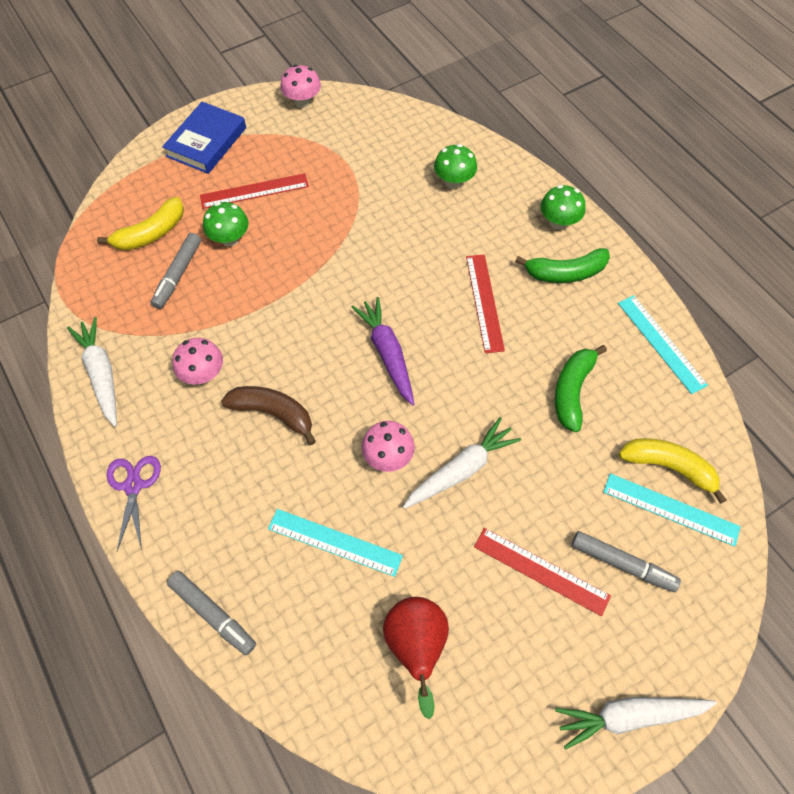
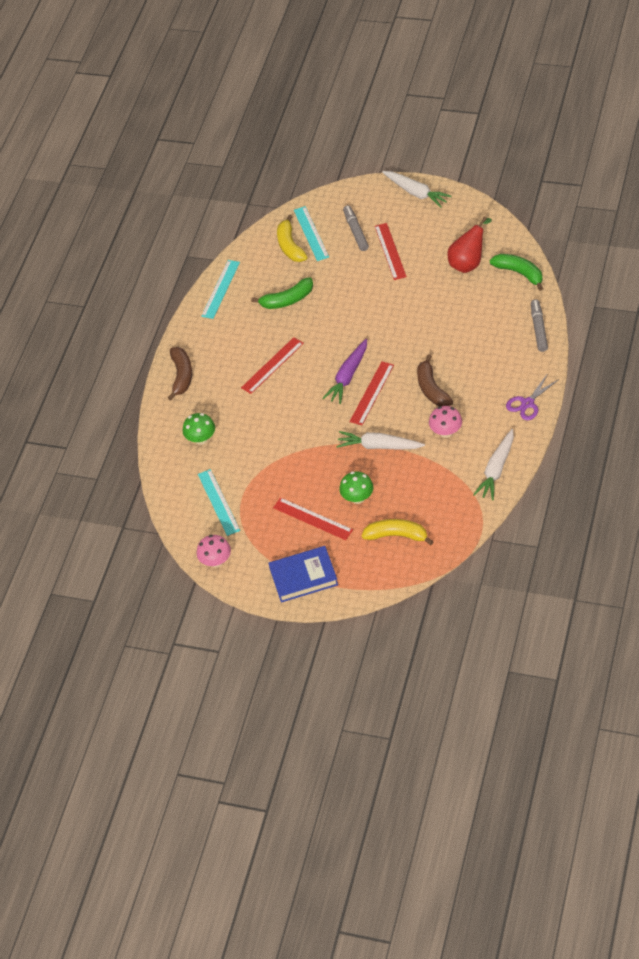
camera: 125 degrees left, 10 degrees down
grey marker [151,233,201,309] -> none
turquoise ruler [268,509,403,577] -> turquoise ruler moved to [198,469,240,536]
pink mushroom [362,421,415,472] -> none
white carrot [403,417,521,509] -> white carrot moved to [336,431,425,450]
green banana [515,248,610,283] -> green banana moved to [490,254,543,291]
green mushroom [541,185,586,230] -> brown banana [168,347,192,400]
none -> red ruler [350,361,394,425]

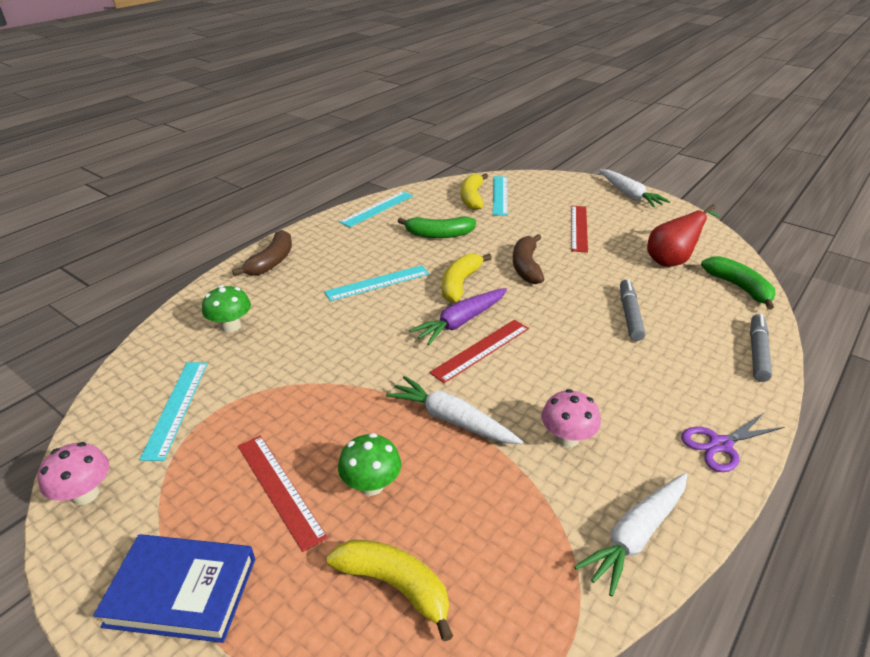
camera: 15 degrees right, 15 degrees down
red ruler [241,337,304,394] -> turquoise ruler [324,265,429,301]
grey marker [343,205,369,251] -> grey marker moved to [620,279,645,341]
brown banana [417,354,453,406] -> brown banana moved to [513,234,544,284]
none -> yellow banana [442,253,492,303]

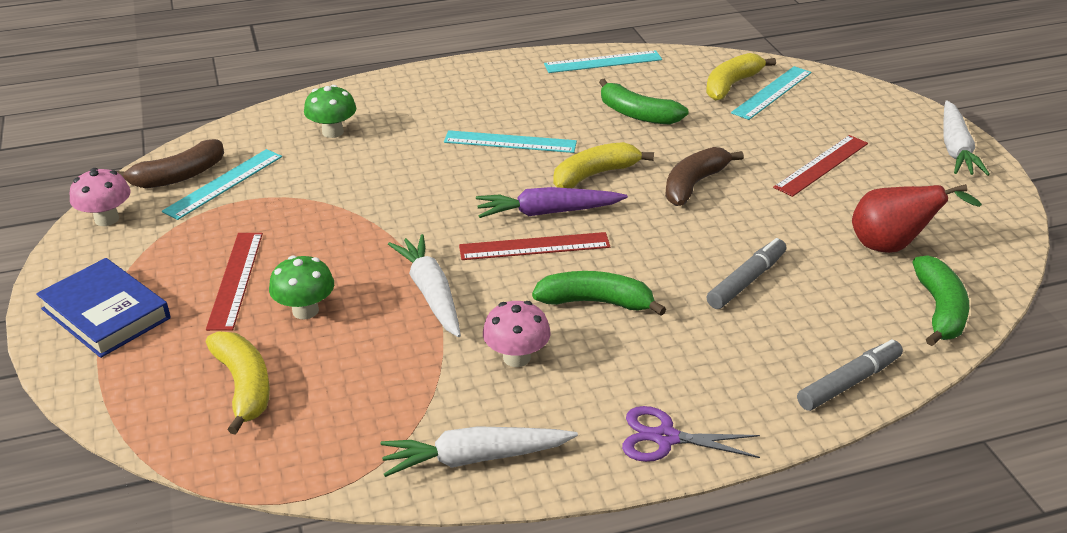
camera: 35 degrees right, 0 degrees up
brown banana [232,230,292,276] -> brown banana moved to [117,139,224,188]
none -> green banana [532,271,666,316]

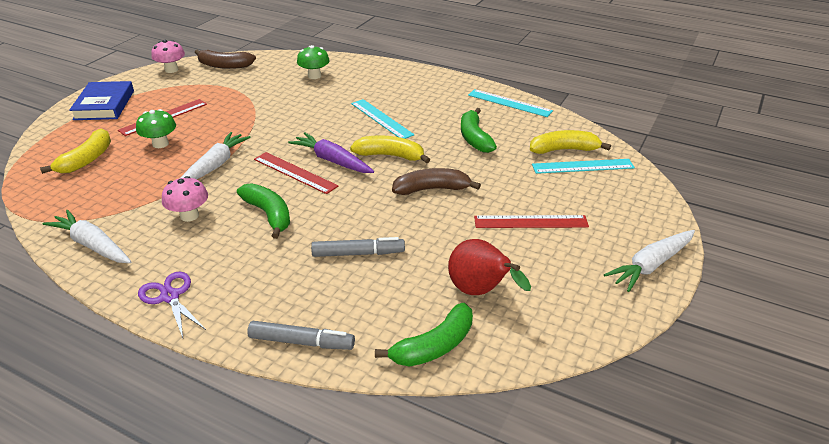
camera: 45 degrees right, 0 degrees up
turquoise ruler [162,149,282,220] -> none

